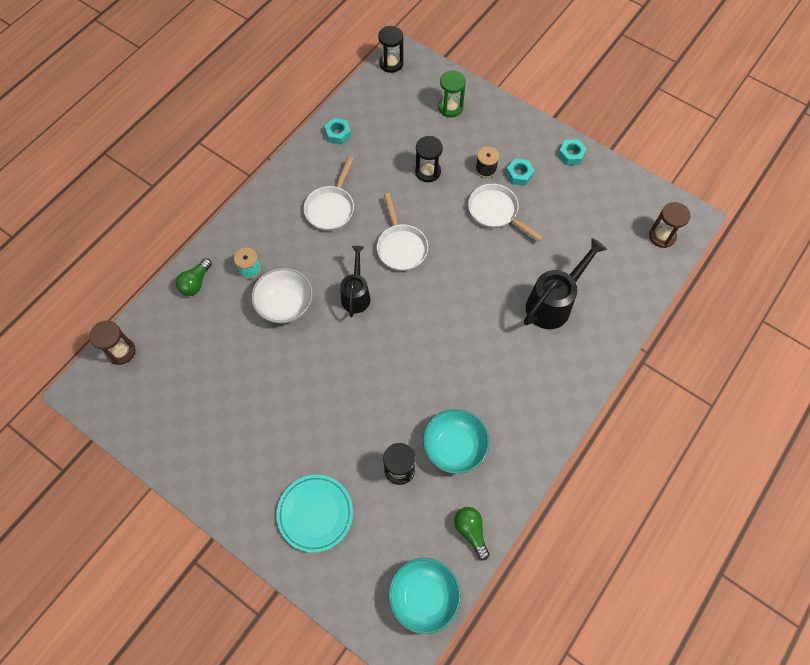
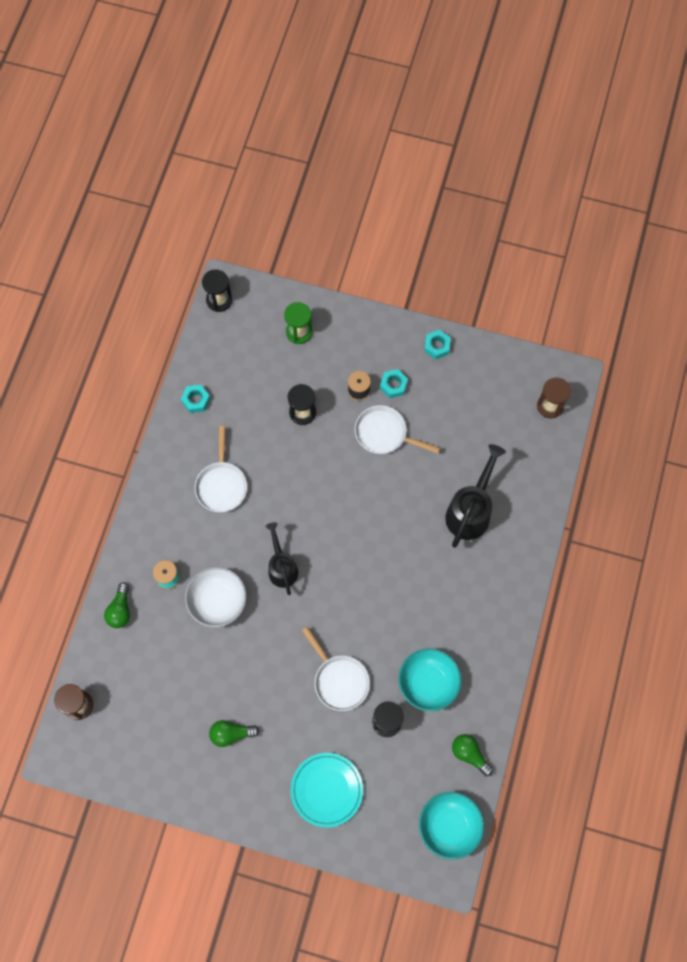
camera: 20 degrees left, 5 degrees up
white pan [377,193,428,271] -> white pan moved to [302,627,370,711]
none -> green light bulb [209,720,260,747]

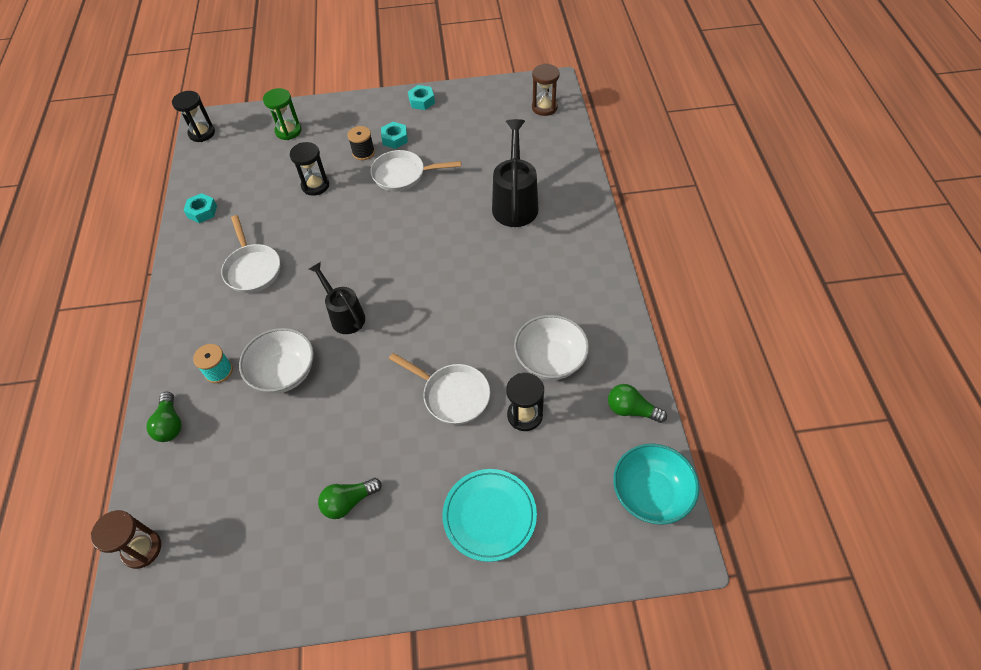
camera: 20 degrees left, 15 degrees down
turquoise bowl [398,648,461,711] -> white bowl [514,315,589,380]

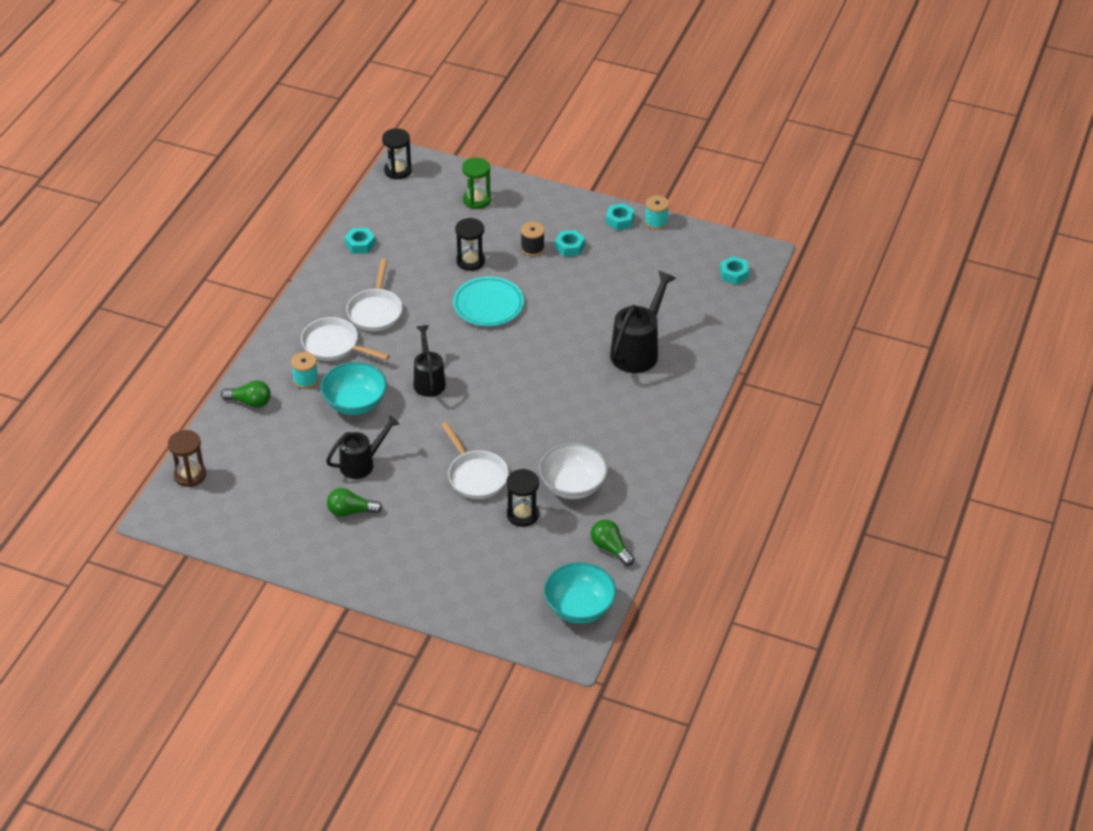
camera: 25 degrees right, 10 degrees down
green light bulb [146,392,182,442] -> green light bulb turned 90 degrees counterclockwise [221,380,271,408]
white bowl [239,328,314,394] -> turquoise bowl [321,362,387,415]
white pan [370,150,461,192] -> white pan moved to [301,317,390,361]
turquoise plate [442,469,537,562] -> turquoise plate moved to [453,276,524,326]
brown hourglass [532,64,560,116] -> turquoise nut [720,256,750,285]
none -> black watering can [326,415,399,479]
none -> turquoise spool [645,195,669,229]

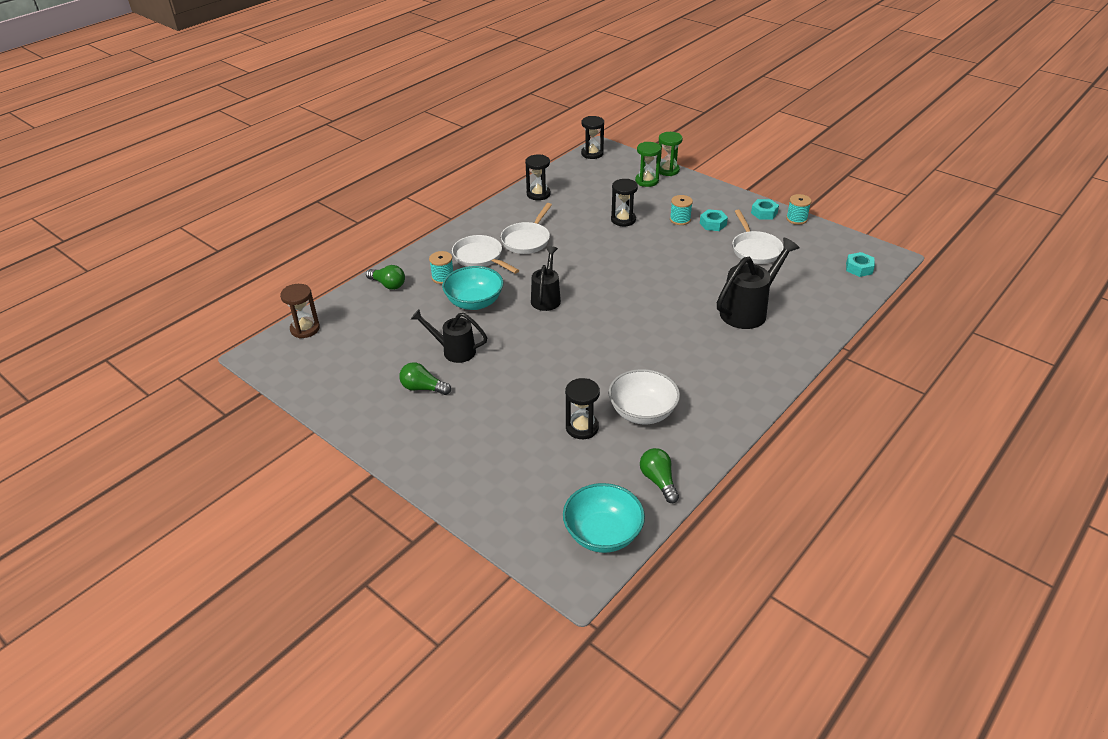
camera: 20 degrees right, 5 degrees down
black watering can [326,415,399,479] -> black watering can turned 150 degrees counterclockwise [411,309,487,363]
turquoise nut [345,228,376,254] -> black hourglass [525,155,551,200]
white pan [441,422,509,499] -> white pan moved to [732,210,784,264]
turquoise plate [453,276,524,326] -> none
black spool [521,222,545,256] -> turquoise spool [670,195,693,225]
none -> green hourglass [659,132,683,176]

